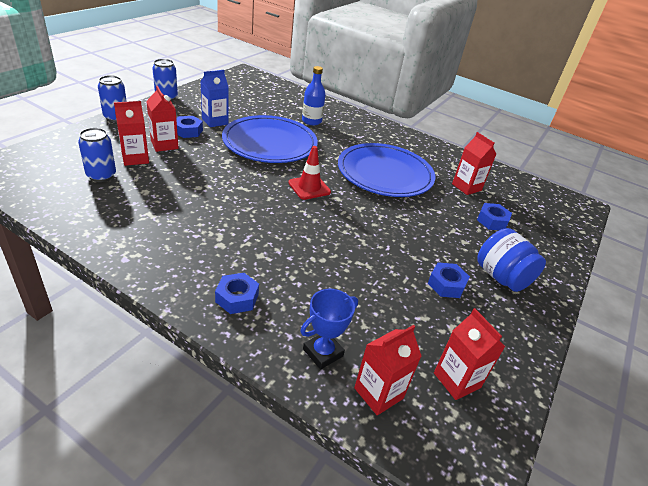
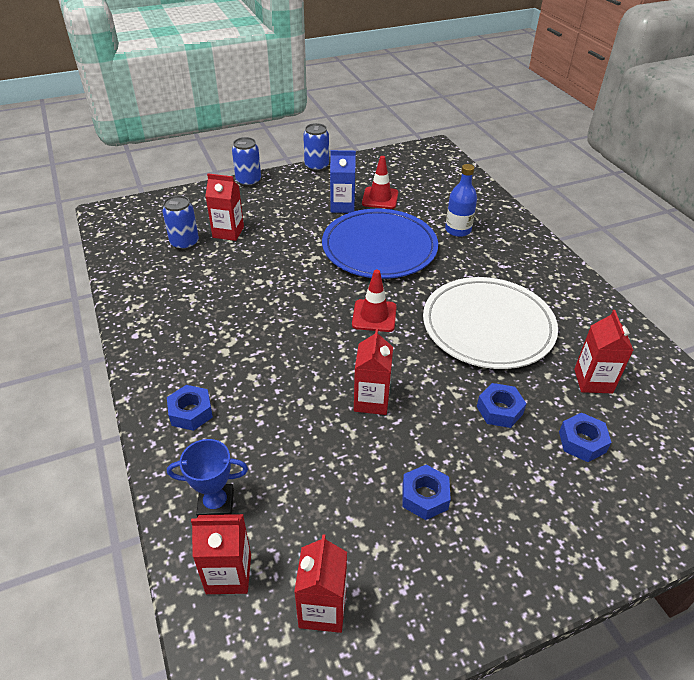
camera: 40 degrees right, 5 degrees up
red carton [146,86,179,152] -> red carton moved to [354,328,393,415]
blue nut [176,116,203,138] -> blue nut moved to [477,383,527,428]
blue plate [338,143,435,197] -> white plate [423,277,558,369]
blue jar [477,228,546,292] -> none
none -> red traffic cone [362,156,398,209]

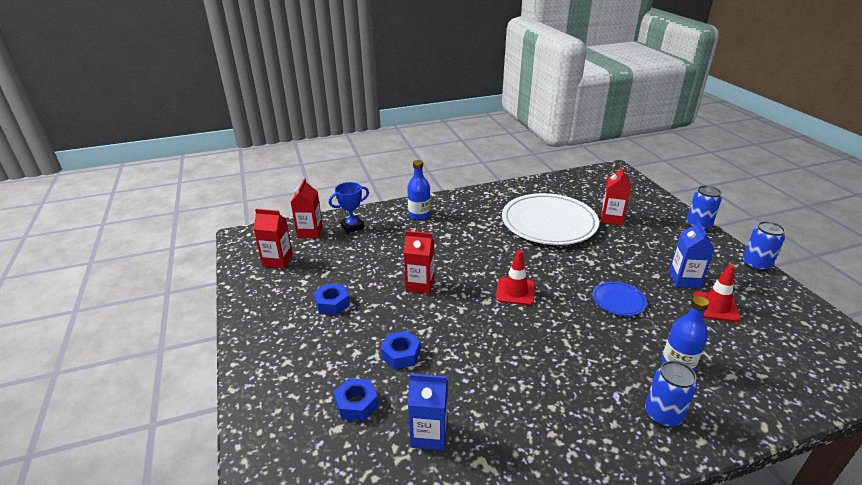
camera: 95 degrees right, 10 degrees down
blue can [162,195,199,250] -> blue can moved to [645,361,697,427]
blue nut [167,385,213,431] -> blue bottle [407,160,430,220]
blue trophy [167,439,248,517] -> blue trophy turned 60 degrees clockwise [329,182,369,233]
blue plate [322,209,438,279] -> blue plate [592,281,647,316], size x0.45
white plate [423,277,558,369] -> white plate moved to [502,193,599,245]
red carton [574,310,634,393] -> blue carton [408,374,448,451]

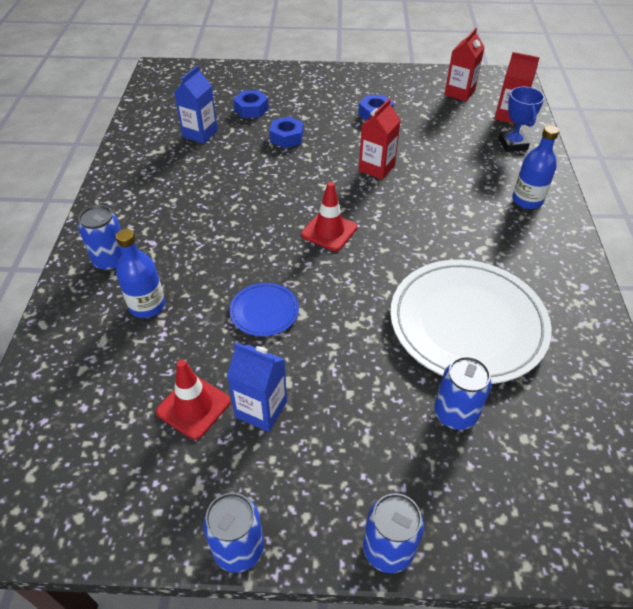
camera: 110 degrees right, 15 degrees up
red carton [601,166,631,226] -> blue can [434,356,492,430]

